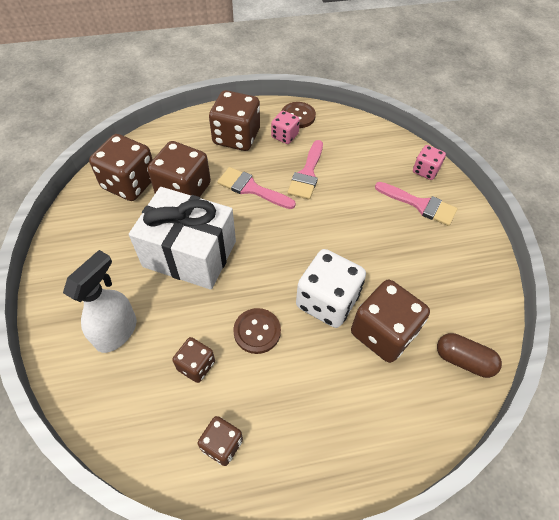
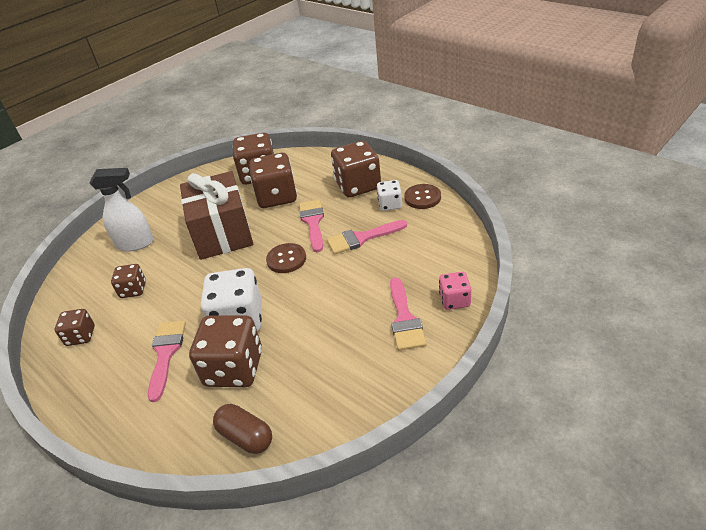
camera: 60 degrees right, 15 degrees down
white gift [129,187,236,290] -> brown gift [180,171,253,260]
brown button [233,308,281,354] -> brown button moved to [266,243,306,273]
pink dice [271,111,300,144] -> white dice [377,180,402,211]
brown capsule [437,333,502,378] -> brown capsule turned 45 degrees counterclockwise [213,404,272,454]
none -> pink brush [148,320,186,402]

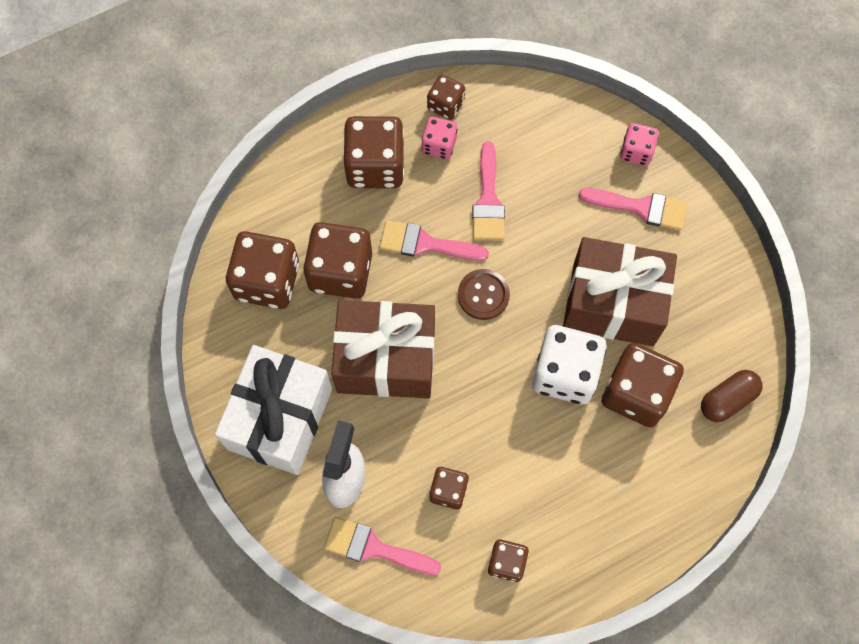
camera: 75 degrees left, 30 degrees up
pink brush [148,320,186,402] -> pink brush moved to [324,517,441,575]
white dice [377,180,402,211] -> pink dice [421,117,457,159]
brown button [404,184,441,209] -> brown dice [427,75,465,120]
none -> white gift [215,345,332,475]
none -> brown gift [563,237,677,346]

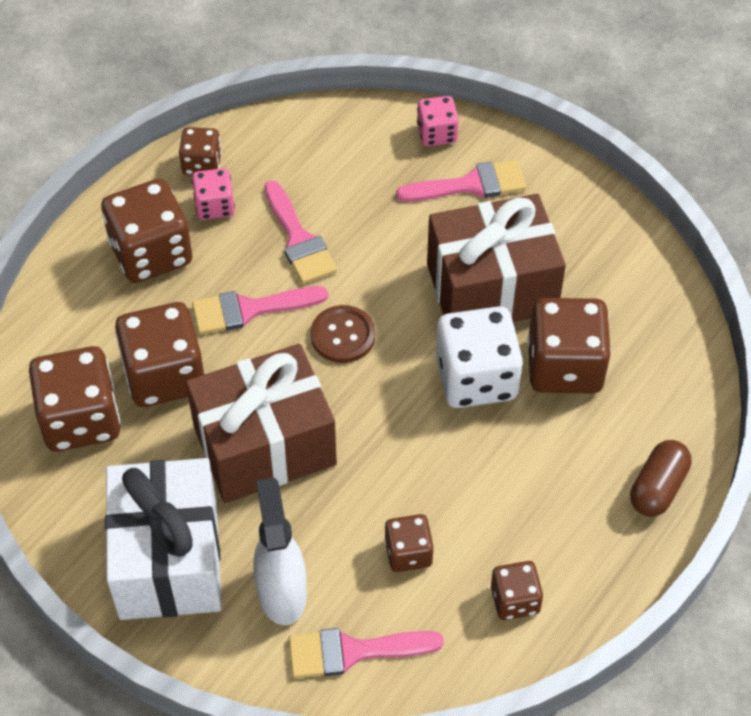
camera: 25 degrees left, 15 degrees down
brown capsule [701,370,763,422] -> brown capsule moved to [630,440,692,517]

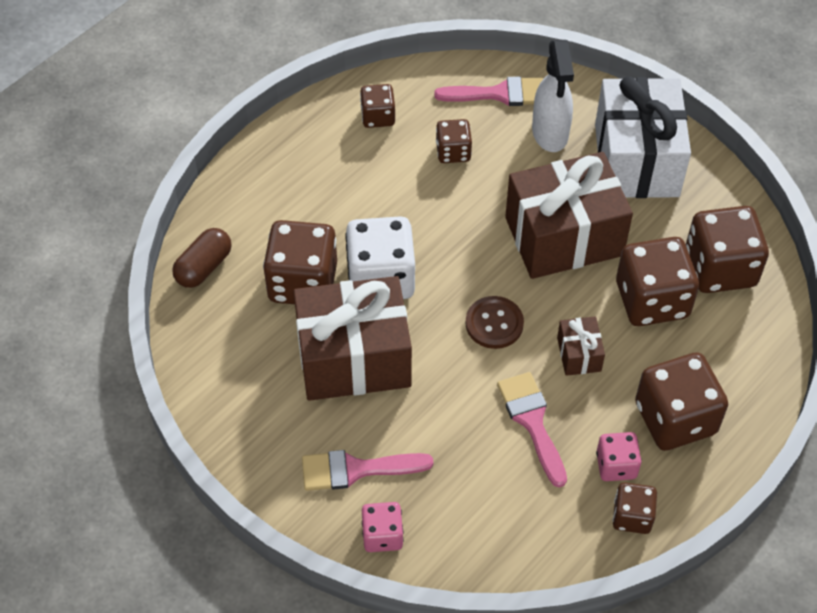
camera: 175 degrees left, 0 degrees up
pink brush [192,286,328,334] -> brown gift [557,316,605,376]
brown capsule [630,440,692,517] -> brown capsule moved to [172,228,231,288]

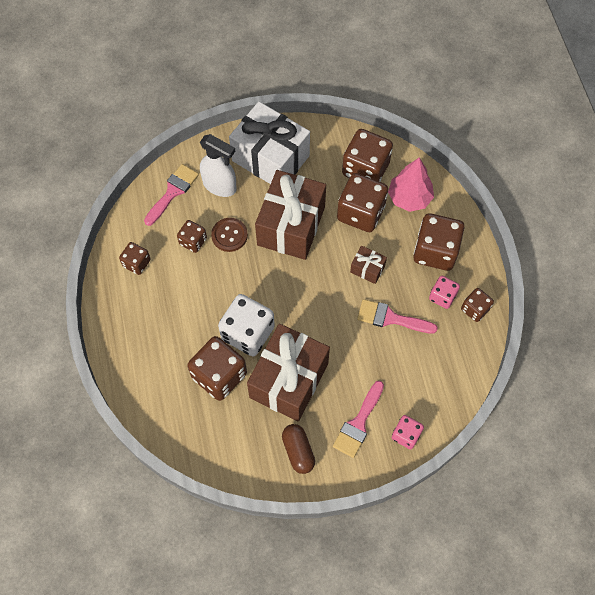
camera: 55 degrees left, 10 degrees up
brown capsule [172,228,231,288] -> brown capsule moved to [282,424,315,474]
brown button [466,296,524,349] -> brown button moved to [211,218,248,252]
none -> pink tree [388,157,434,212]

